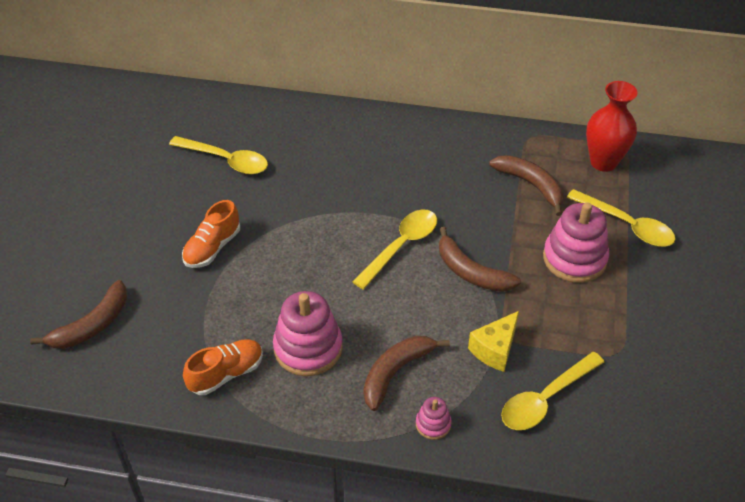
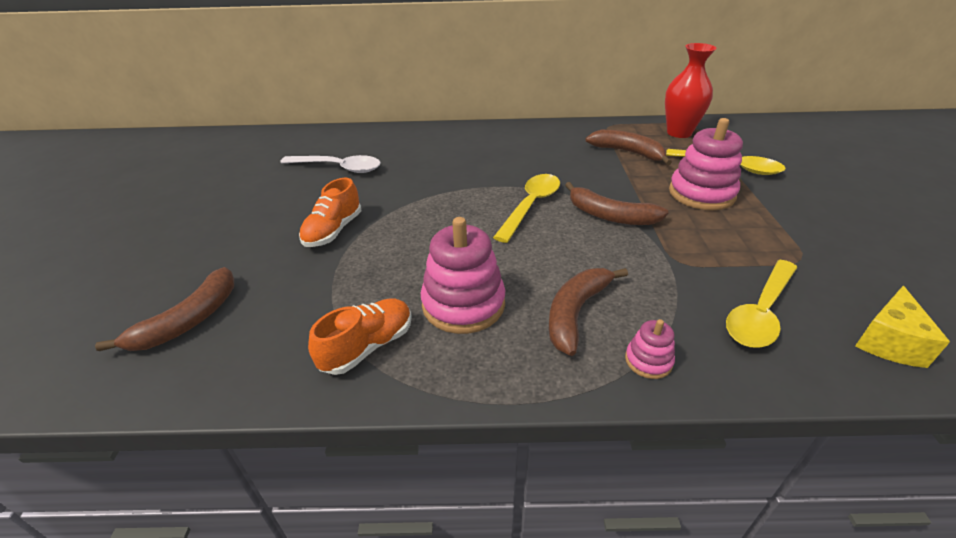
camera: 10 degrees left, 10 degrees down
yellow spoon [169,136,268,174] -> white spoon [280,155,381,173]
yellow cheese [468,311,519,372] -> yellow cheese moved to [855,286,950,368]

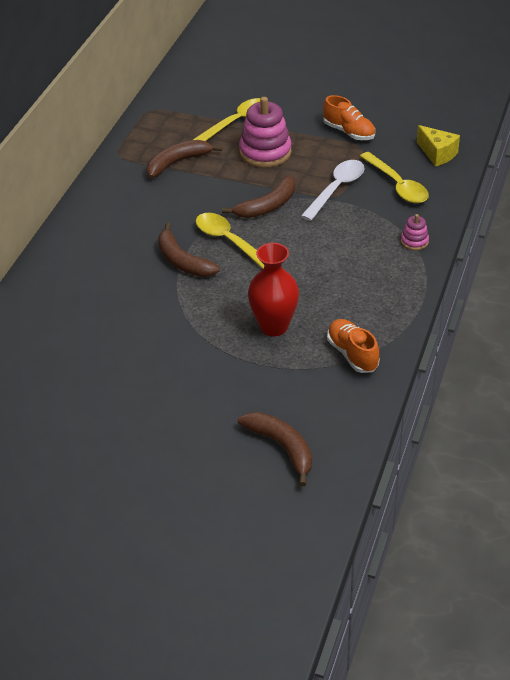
camera: 70 degrees left, 5 degrees up
white spoon [280,155,381,173] -> white spoon moved to [301,160,365,221]
orange shoe [299,178,362,247] -> orange shoe moved to [323,95,375,140]
pink stacking toy [421,217,505,334] -> none
brown banana [549,268,628,356] -> brown banana moved to [158,223,220,277]
red vase [665,43,716,138] -> red vase moved to [248,243,299,336]

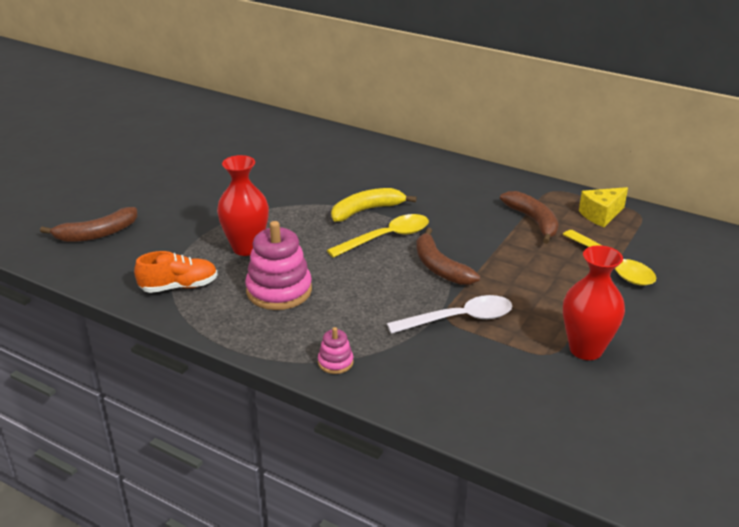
camera: 100 degrees right, 10 degrees down
brown banana [158,223,220,277] -> yellow banana [331,188,417,222]
pink stacking toy [239,97,292,168] -> pink stacking toy moved to [245,221,312,310]
white spoon [301,160,365,221] -> white spoon turned 60 degrees counterclockwise [387,295,512,334]
orange shoe [323,95,375,140] -> red vase [563,245,625,360]
yellow spoon [360,152,429,203] -> none
yellow cheese [417,125,460,167] -> yellow cheese moved to [579,187,628,227]

